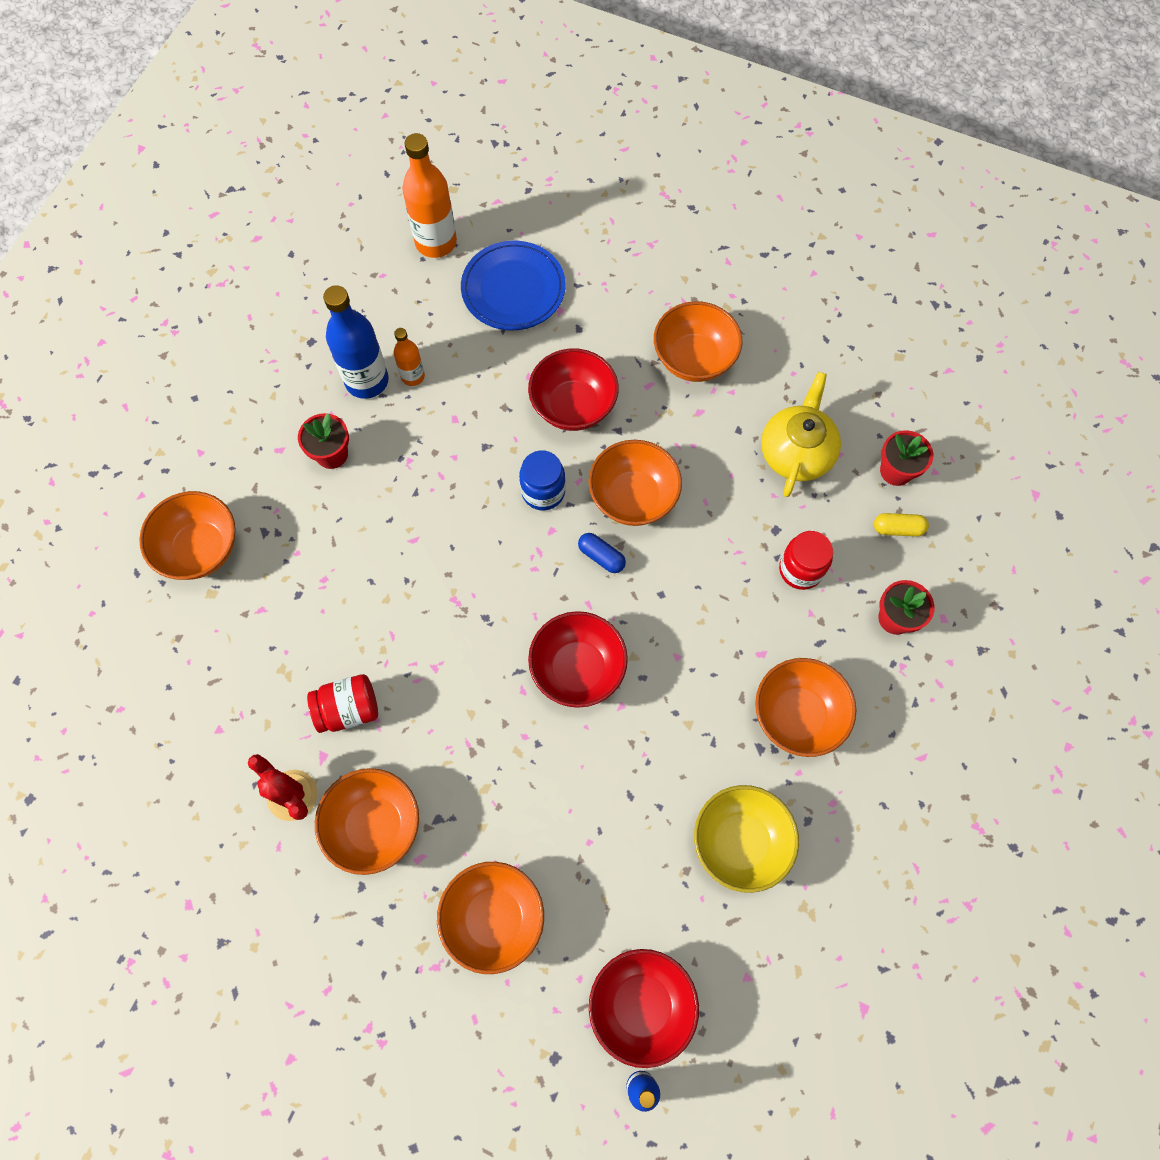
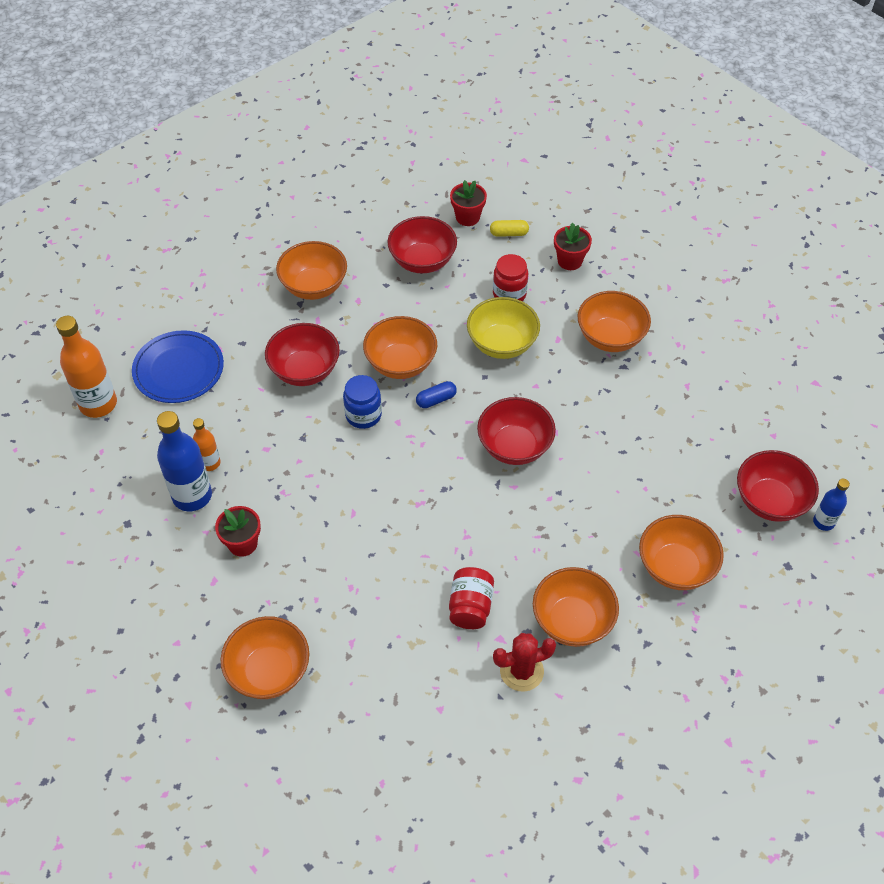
camera: 65 degrees left, 15 degrees down
yellow bowl [694,785,799,893] -> yellow bowl moved to [467,297,540,359]
yellow teapot [761,372,841,497] -> red bowl [387,216,457,273]
yellow capsule [874,513,929,536] -> yellow capsule turned 60 degrees clockwise [490,220,529,237]

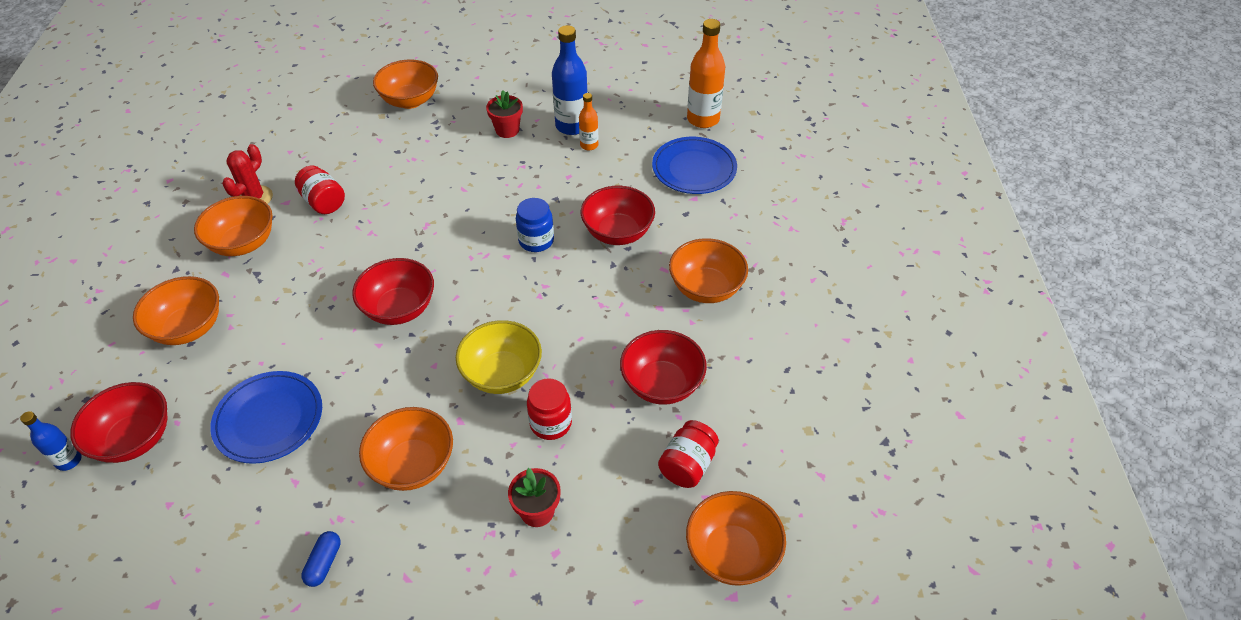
camera: 130 degrees right, 5 degrees down
orange bowl [363,316,437,379] -> orange bowl moved to [686,491,786,586]
blue capsule [416,381,457,408] -> blue capsule moved to [301,531,341,587]
red flower pot [450,180,487,226] -> red jar [658,420,719,488]
yellow capsule [490,220,529,237] -> none
none -> blue plate [210,371,322,464]

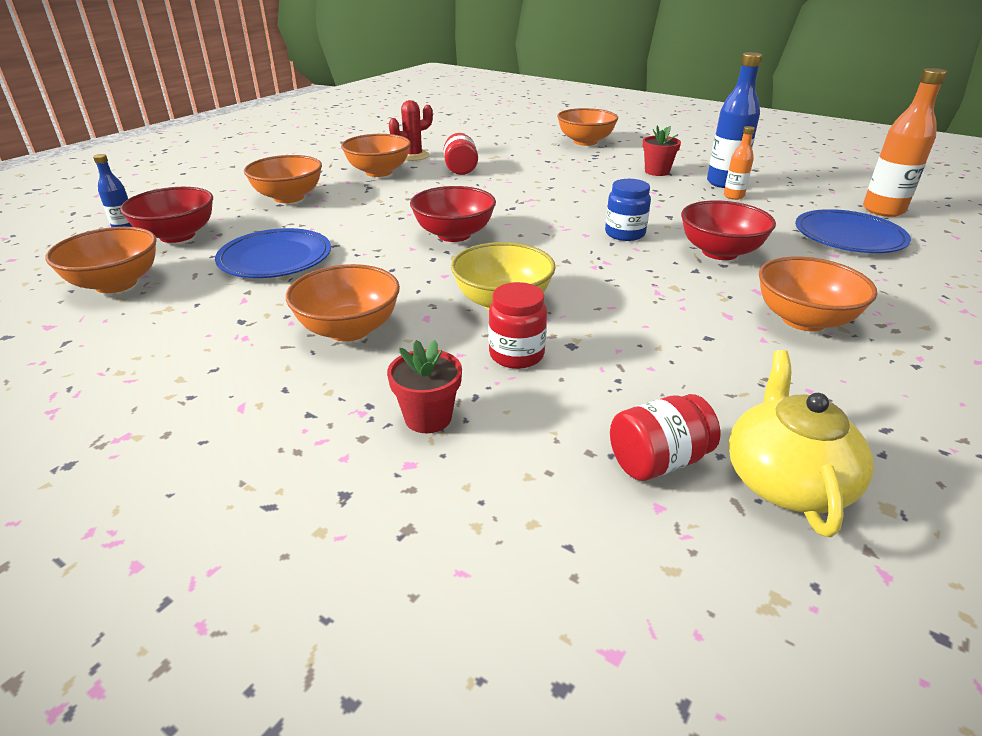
camera: 35 degrees right, 15 degrees down
blue capsule [301,531,341,587] -> none
red bowl [620,330,707,405] -> none
orange bowl [686,491,786,586] -> orange bowl moved to [45,227,157,293]
none -> yellow teapot [729,350,874,537]

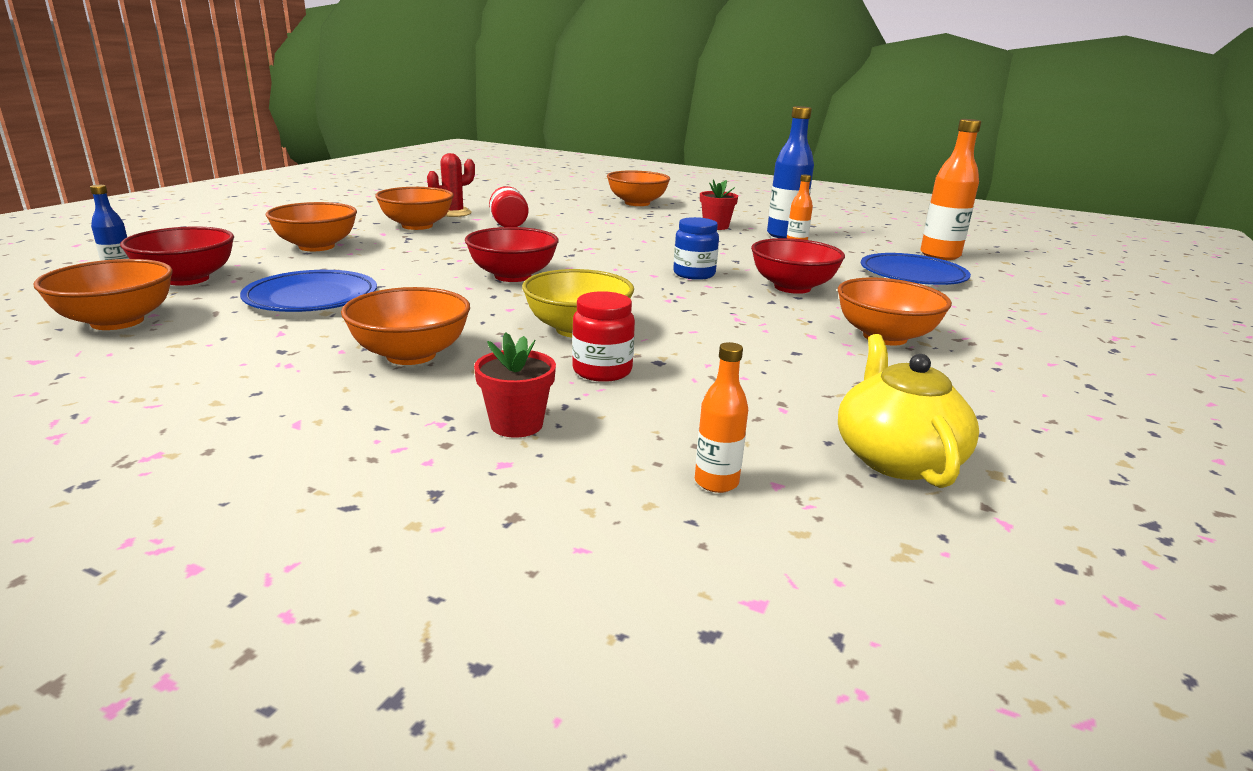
camera: 10 degrees left, 10 degrees down
red jar [610,394,720,481] -> none
none -> orange bottle [695,342,748,493]

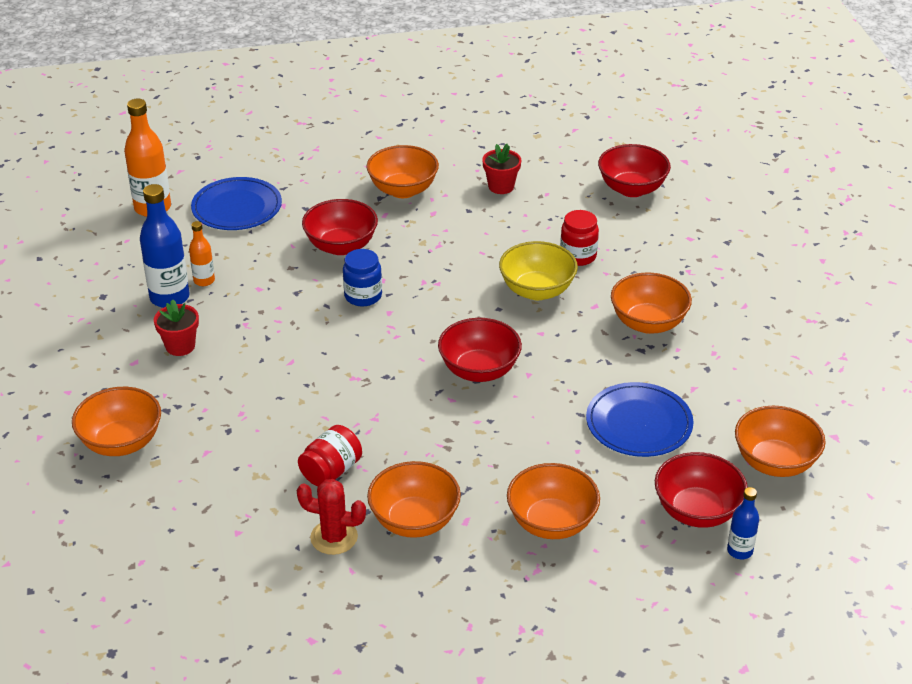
camera: 125 degrees left, 15 degrees up
red flower pot [474,332,556,438] -> red flower pot moved to [482,144,521,194]
orange bottle [695,342,748,493] -> red bowl [598,144,671,197]
yellow teapot [838,334,979,488] -> none

